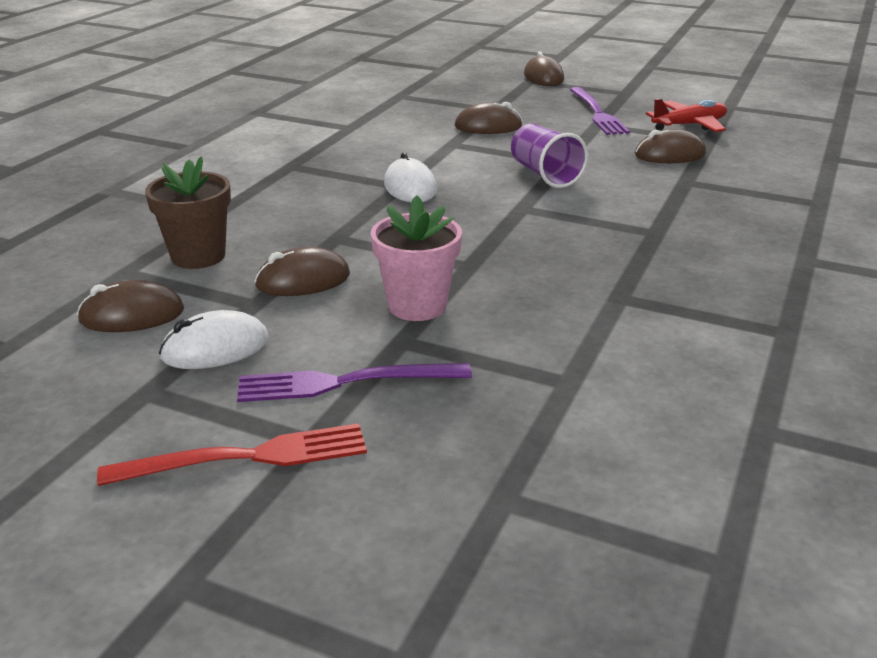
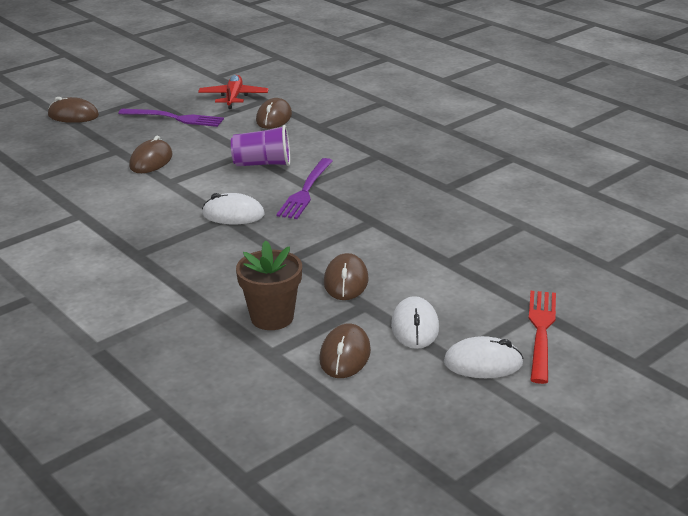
camera: 65 degrees left, 0 degrees up
purple fork [237,363,472,402] -> purple fork moved to [276,158,333,219]
pink flower pot [371,195,462,321] -> none
none -> white mouse [444,336,524,378]

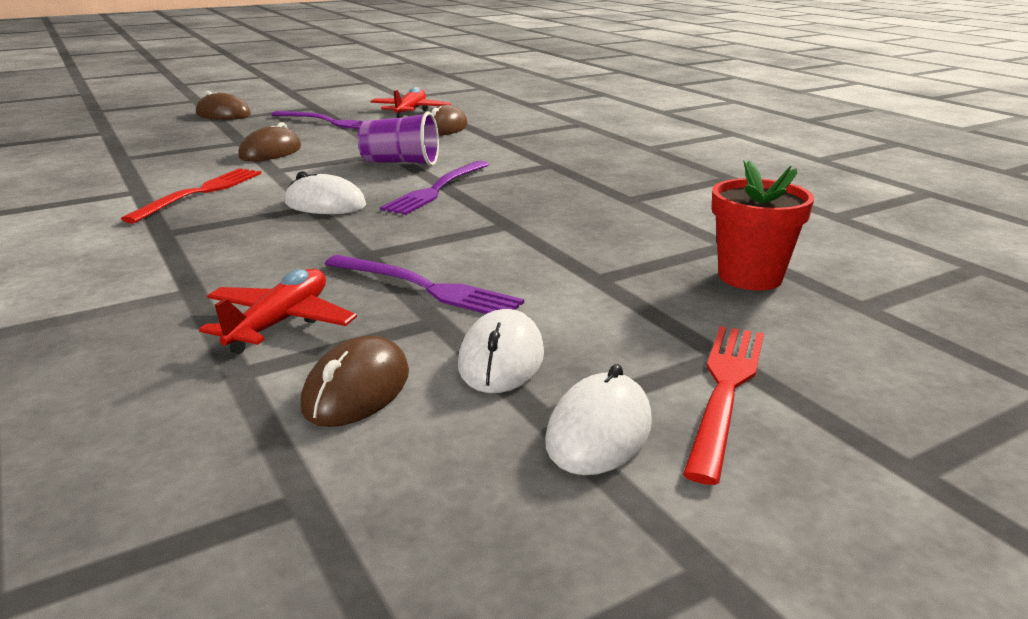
camera: 10 degrees right, 5 degrees down
brown flower pot [236,240,302,330] -> red plane [199,269,357,354]
brown mouse [324,253,369,300] -> purple fork [325,255,524,314]
white mouse [444,336,524,378] -> white mouse turned 75 degrees counterclockwise [545,364,652,475]
none -> red fork [121,168,261,223]
none -> red flower pot [711,160,814,290]

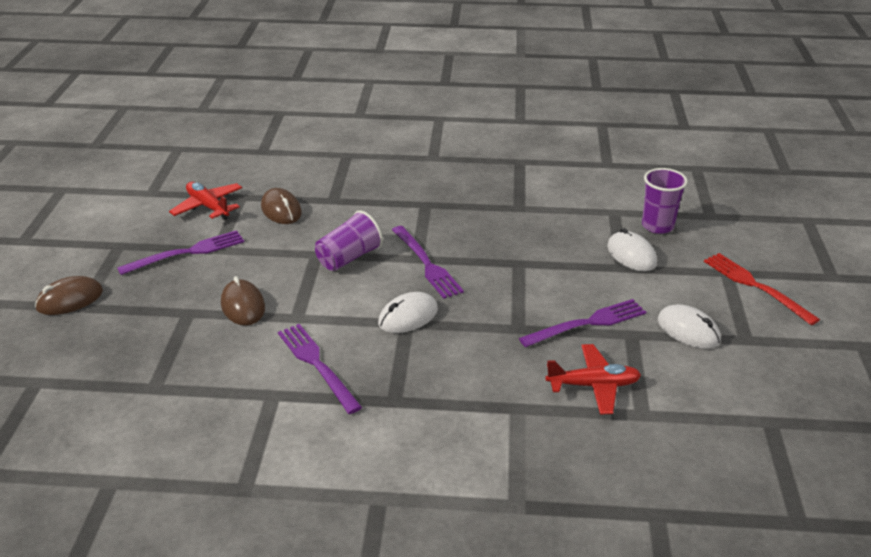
camera: 55 degrees left, 10 degrees up
red fork [121,168,261,223] -> purple fork [278,324,362,414]
red plane [199,269,357,354] -> red plane turned 120 degrees clockwise [545,344,641,415]
brown mouse [300,336,409,427] -> none
white mouse [545,364,652,475] -> white mouse moved to [607,228,657,271]
red flower pot [711,160,814,290] -> purple cup [642,168,688,234]

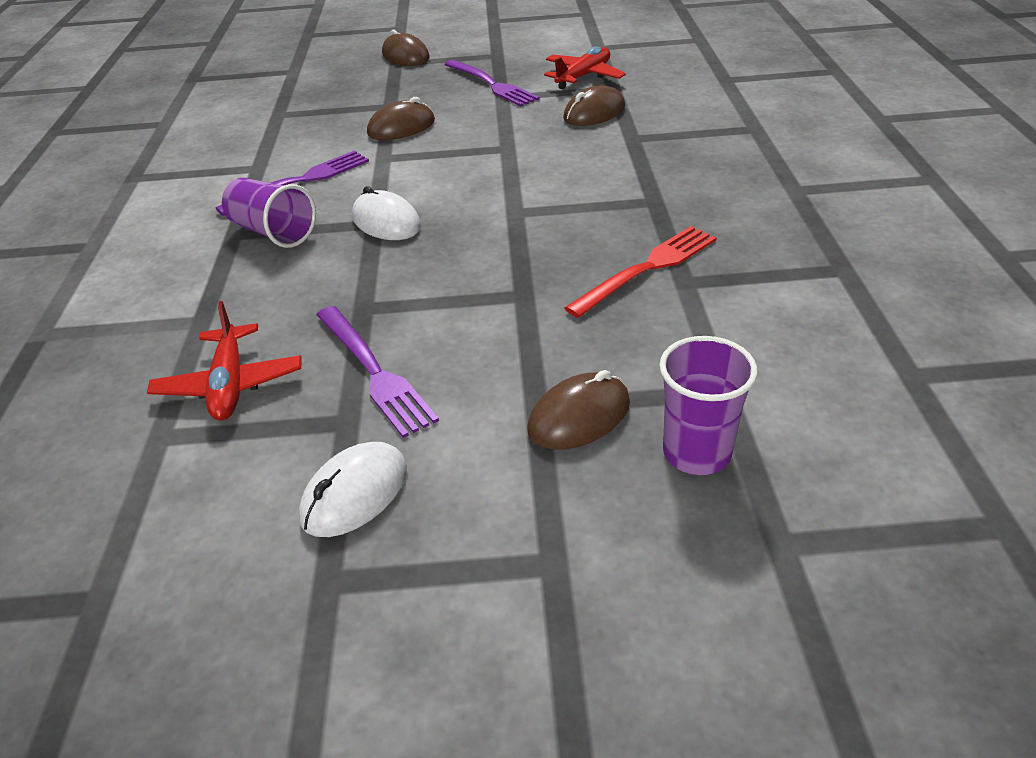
camera: 85 degrees right, 5 degrees up
purple cup [315,210,383,271] -> purple cup moved to [222,178,316,248]
purple fork [392,226,464,299] -> none
white mouse [607,228,657,271] -> brown mouse [527,370,630,450]
red fork [704,253,820,325] -> red fork moved to [564,226,717,318]

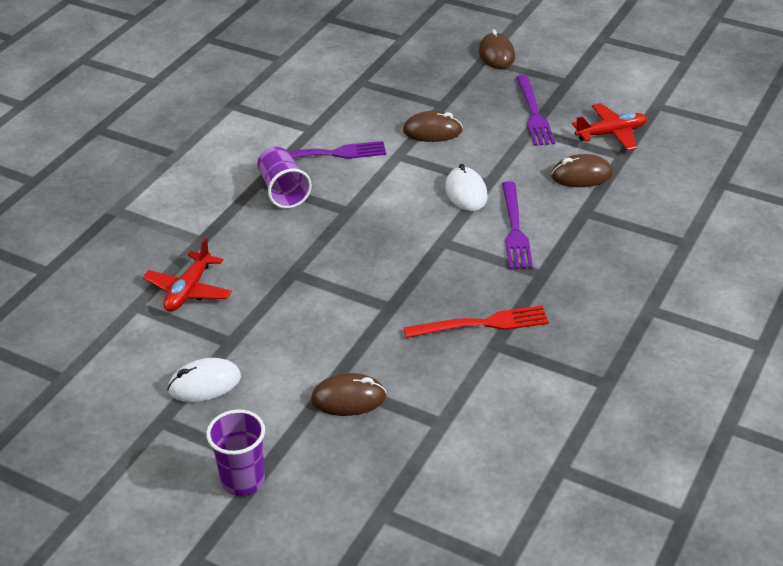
camera: 30 degrees right, 0 degrees up
purple fork [317,306,439,438] -> purple fork moved to [502,181,533,269]
white mouse [352,186,421,240] -> white mouse moved to [445,164,488,211]
purple cup [659,336,758,475] -> purple cup moved to [206,410,265,496]

